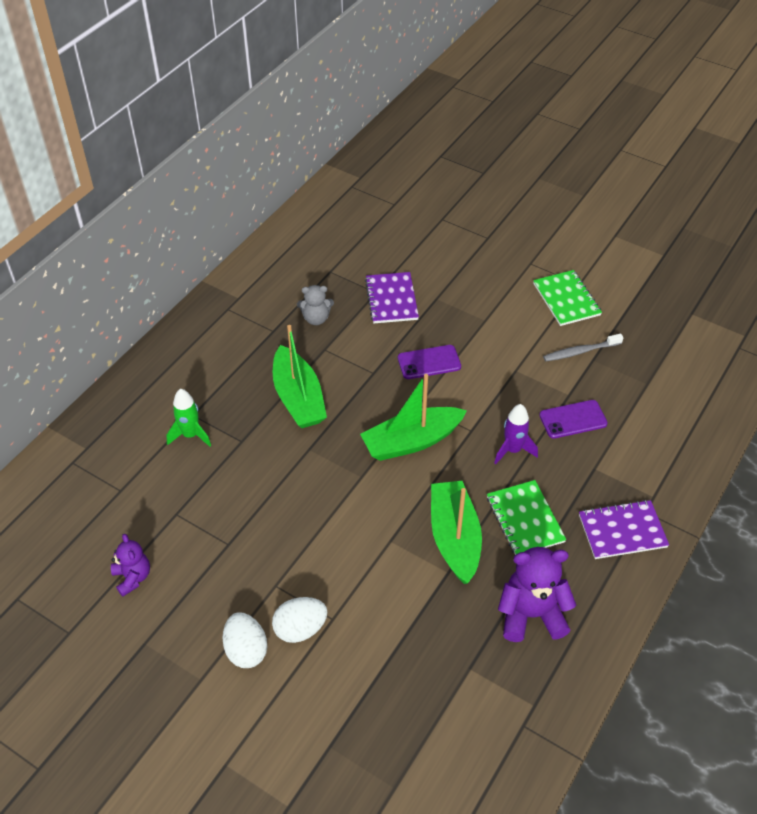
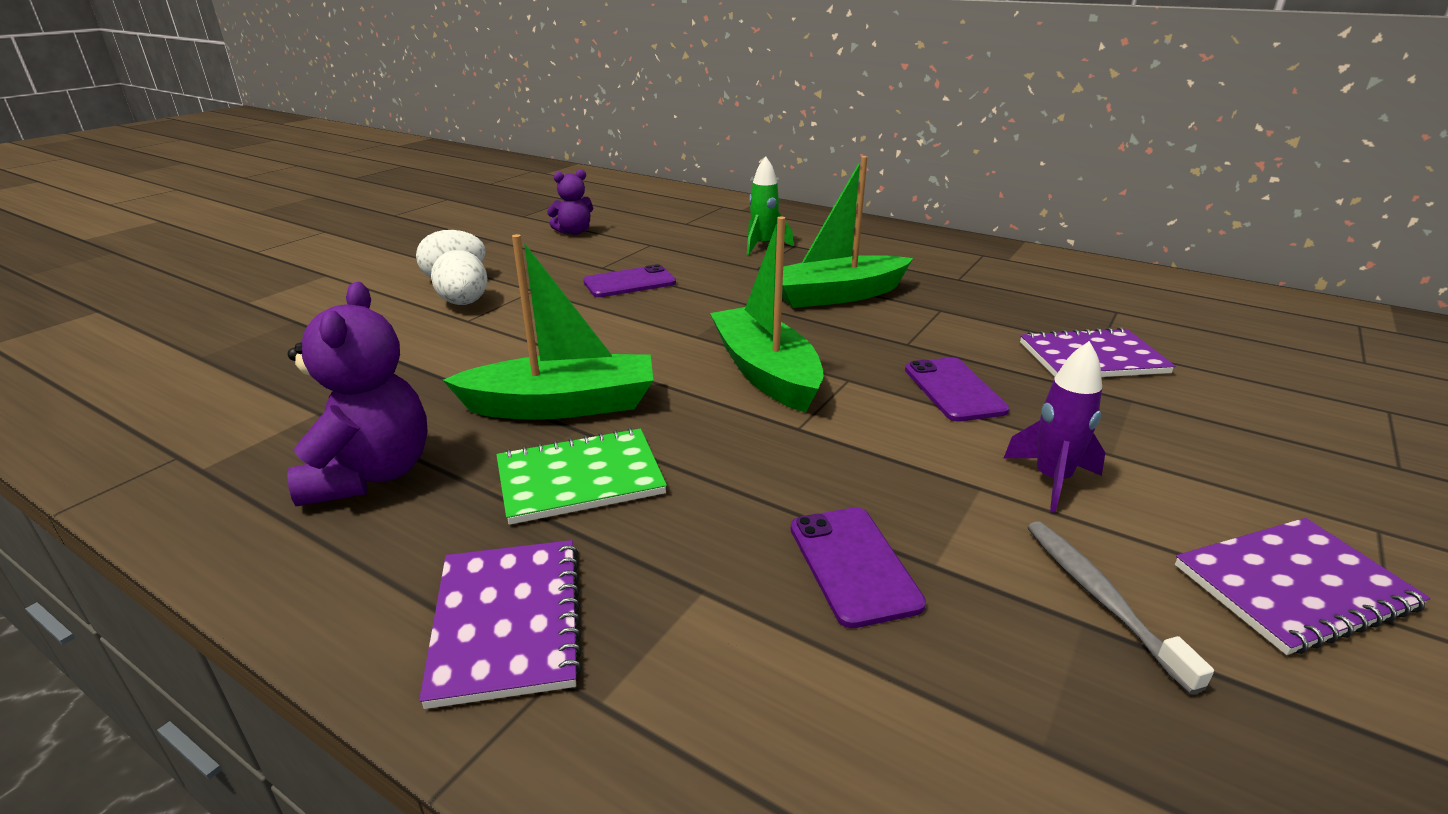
camera: 90 degrees right, 20 degrees down
grey teddy bear [297,285,334,325] -> none
purple rocket [494,404,538,464] -> purple rocket moved to [1004,341,1105,513]
green notebook [533,270,602,326] -> purple notebook [1175,518,1431,655]
none -> purple phone [583,264,676,297]

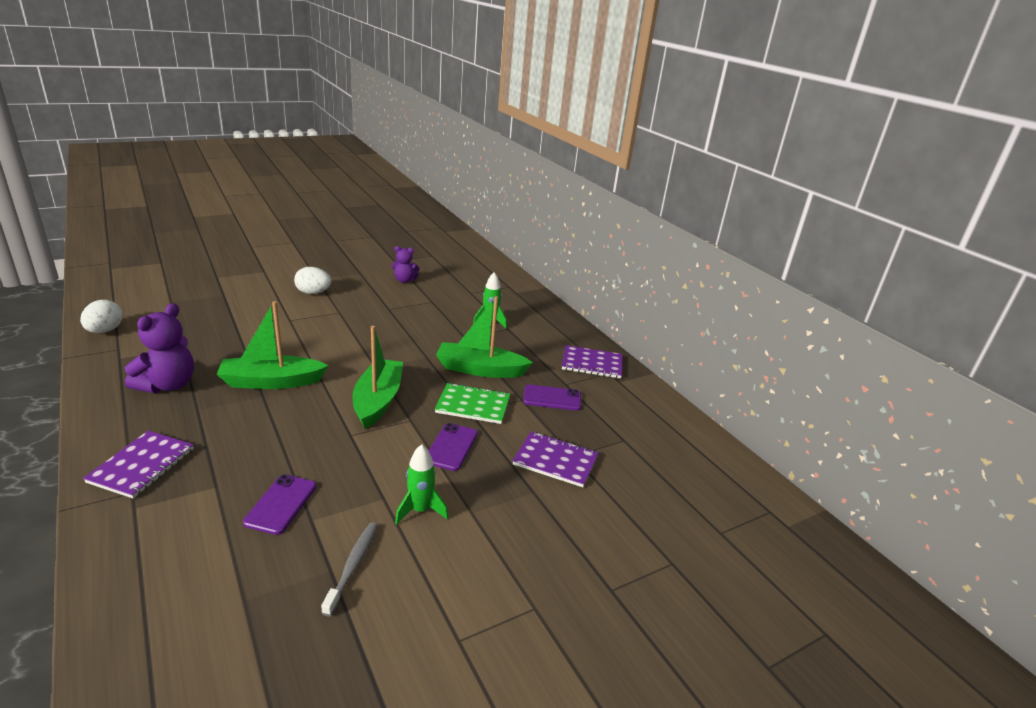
camera: 25 degrees right, 0 degrees up
white egg [431,250,488,305] -> white egg moved to [80,300,123,333]
green boat [443,234,653,420] -> green boat turned 150 degrees clockwise [216,301,329,389]
green notebook [496,428,667,525] -> green notebook moved to [435,383,510,424]
purple phone [583,264,676,297] -> purple phone moved to [523,385,581,411]
purple rocket [1004,341,1105,513] -> green rocket [395,444,448,525]
purple notebook [1175,518,1431,655] -> purple notebook moved to [562,345,623,379]

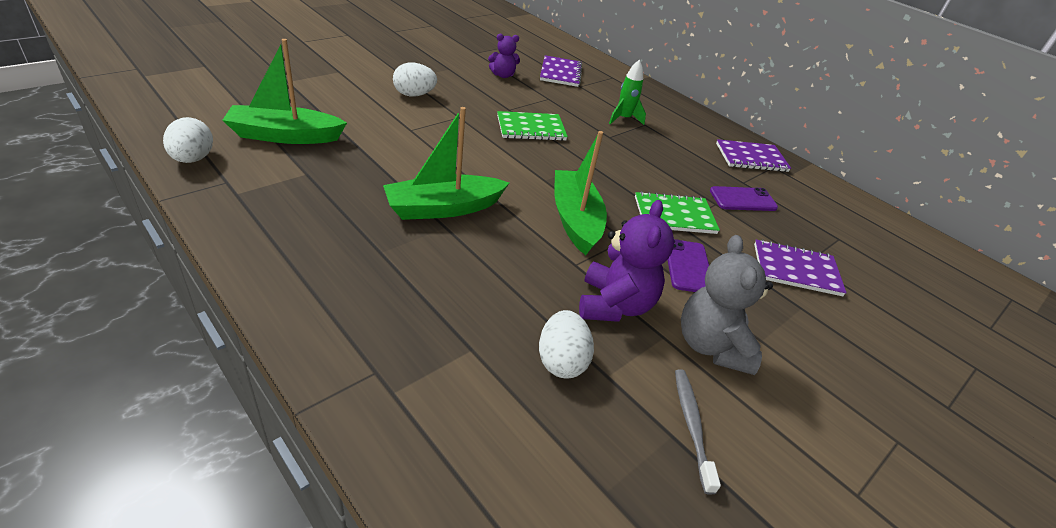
camera: 15 degrees left, 10 degrees up
purple notebook [83,431,194,498] -> purple notebook moved to [540,55,582,87]
purple teddy bear [125,303,194,393] -> purple teddy bear moved to [579,200,674,322]
purple phone [243,474,316,535] -> white egg [539,310,594,378]
green rocket [395,444,448,525] -> grey teddy bear [681,235,773,375]
green boat [436,296,533,378] -> green boat moved to [222,39,347,144]
none -> green notebook [497,111,568,141]

